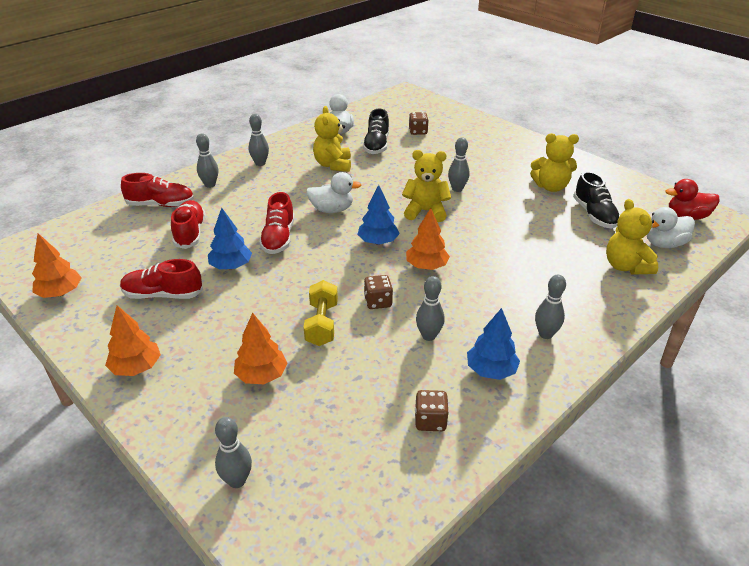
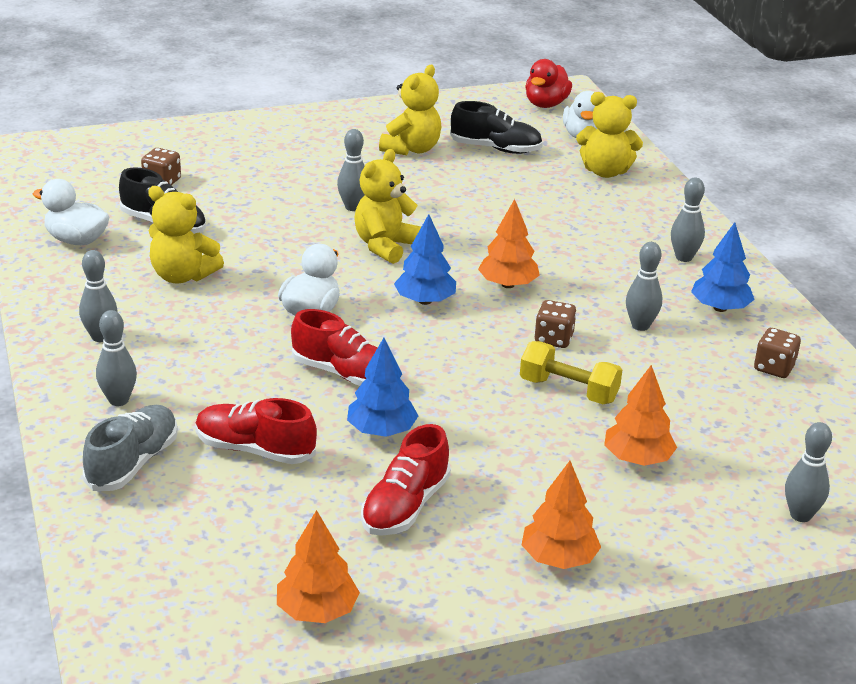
camera: 65 degrees left, 5 degrees down
red shoe [121,173,194,207] -> grey shoe [83,405,178,491]

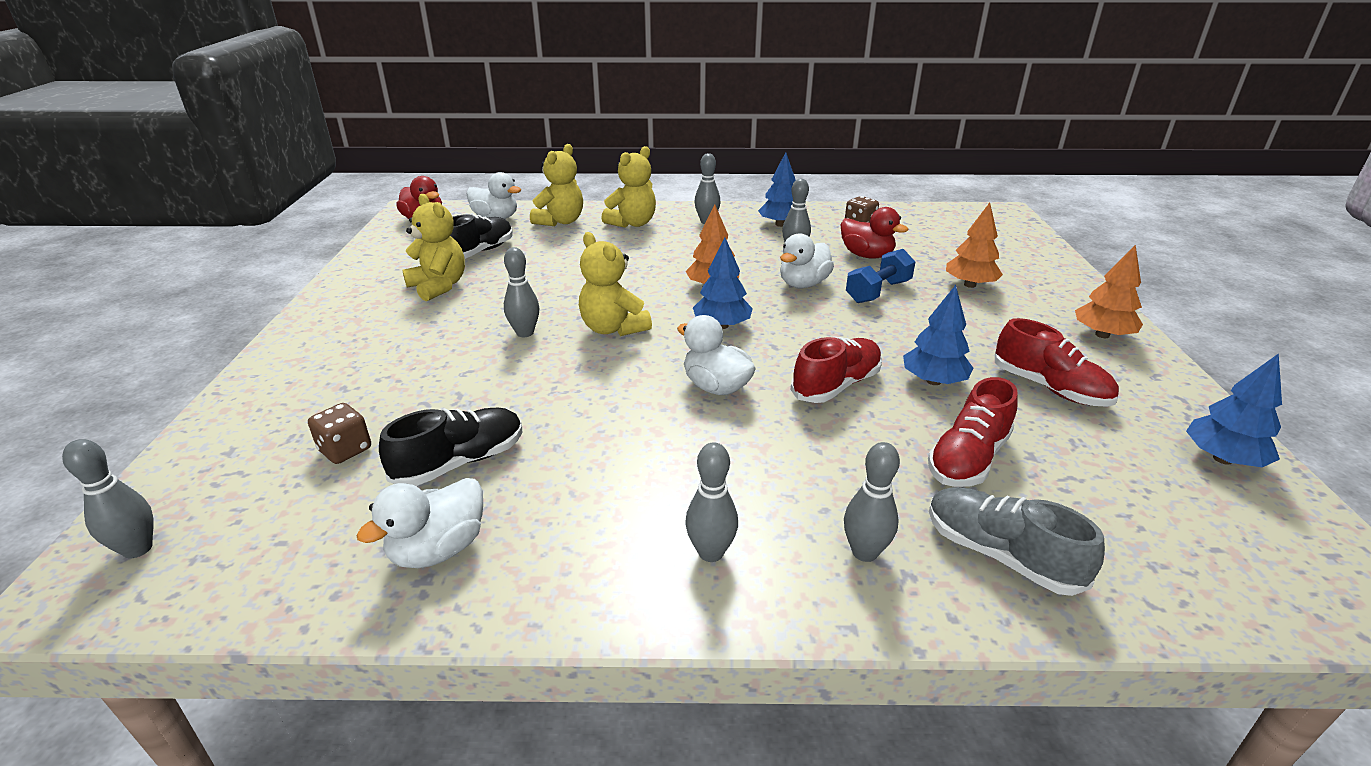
camera: 70 degrees left, 0 degrees up
yellow teddy bear [148,186,224,284] -> yellow teddy bear moved to [602,146,656,228]
orange tree [277,510,360,623] -> blue tree [1186,353,1282,467]
yellow dumbbell [520,341,622,404] -> blue dumbbell [846,249,915,303]
brown dice [534,300,577,348] -> white duck [780,233,834,288]
grey bowling pin [785,422,832,522] -> grey bowling pin moved to [62,439,153,558]
none -> red duck [841,207,908,259]

